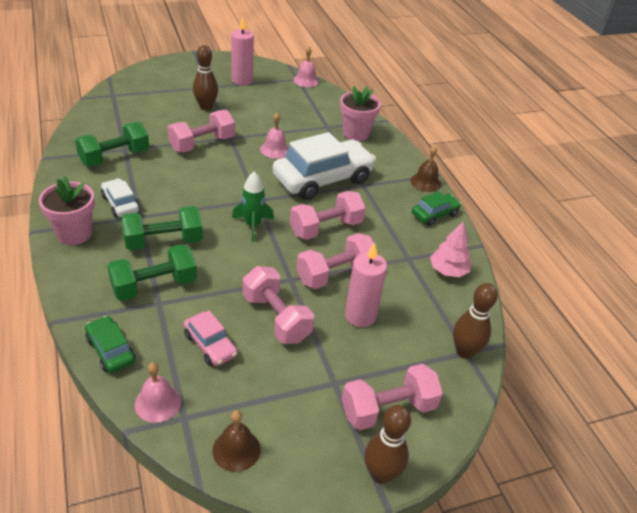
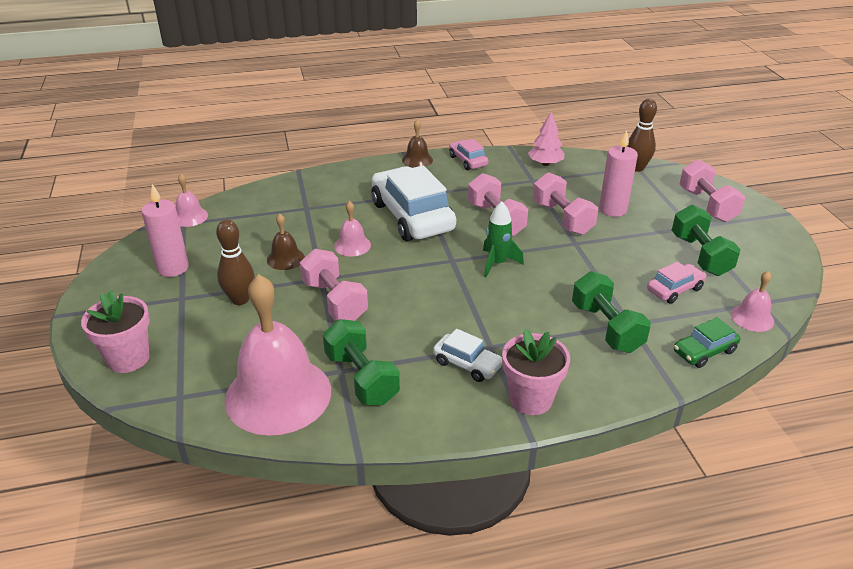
camera: 80 degrees left, 5 degrees down
white car [101,179,140,218] -> white car turned 120 degrees counterclockwise [433,329,502,382]
green dumbbell [122,206,203,250] -> green dumbbell moved to [672,205,741,276]
brown bell [212,410,260,472] -> brown bell moved to [267,213,305,270]
pink dumbbell [243,266,314,344] -> none
pink flower pot [340,86,381,141] -> pink flower pot moved to [81,290,150,373]
brown bowling pin [364,405,411,484] -> none
green car [412,191,461,226] -> pink car [449,139,489,170]
none -> pink bell [225,274,331,436]

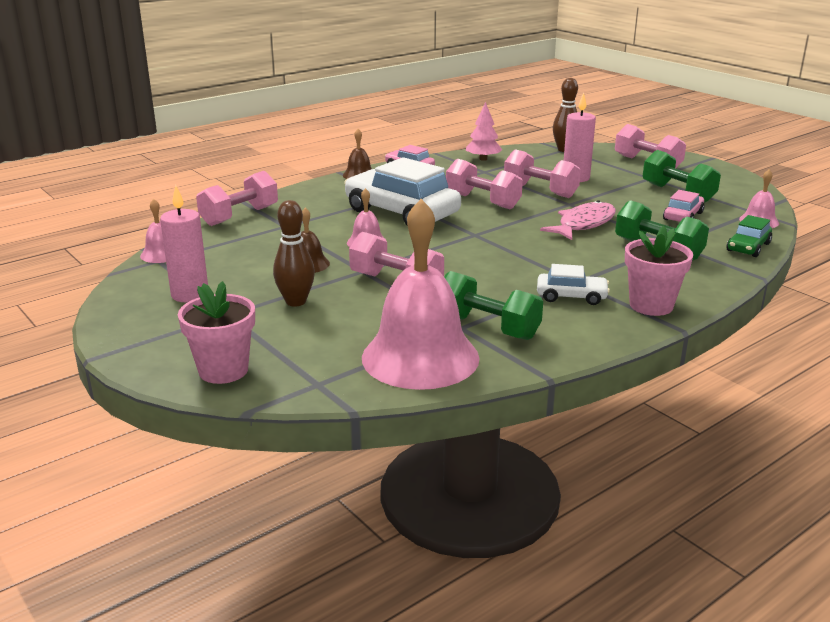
camera: 25 degrees left, 10 degrees down
green rocket [483,201,524,277] -> none
none -> pink dumbbell [196,171,278,226]
none -> pink fish [540,200,616,240]

